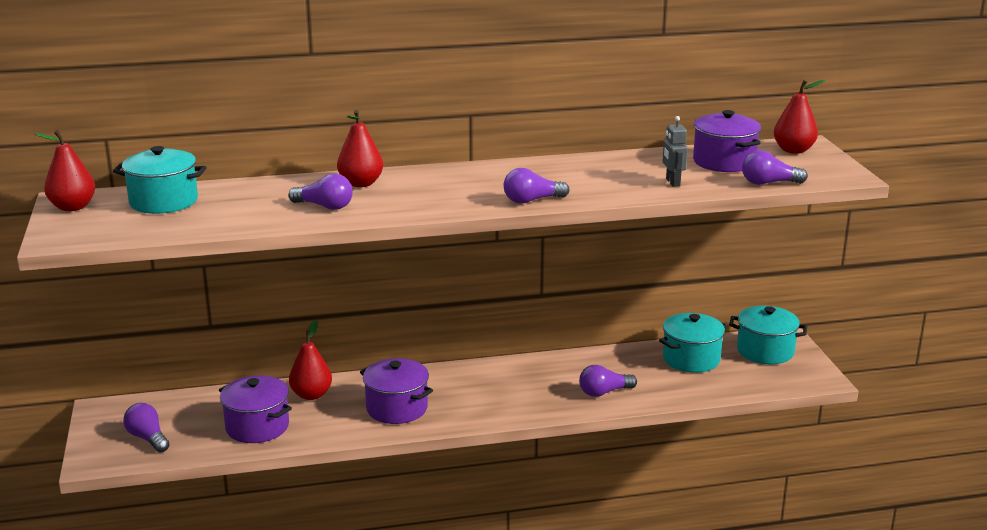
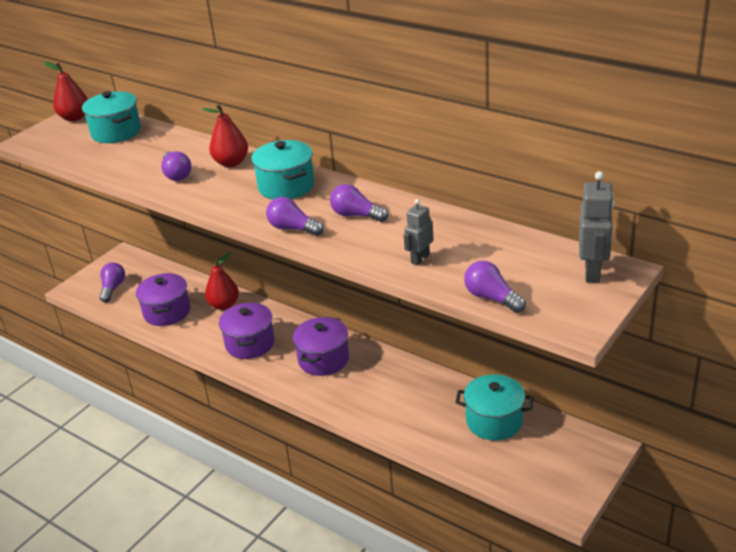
camera: 50 degrees right, 10 degrees up
purple light bulb [579,365,637,397] -> purple light bulb moved to [330,184,388,222]
purple pot [693,110,761,172] -> purple pot moved to [293,317,349,376]
turquoise pot [729,306,807,364] -> turquoise pot moved to [251,140,314,199]
red pear [774,80,825,154] -> grey robot [579,171,614,283]

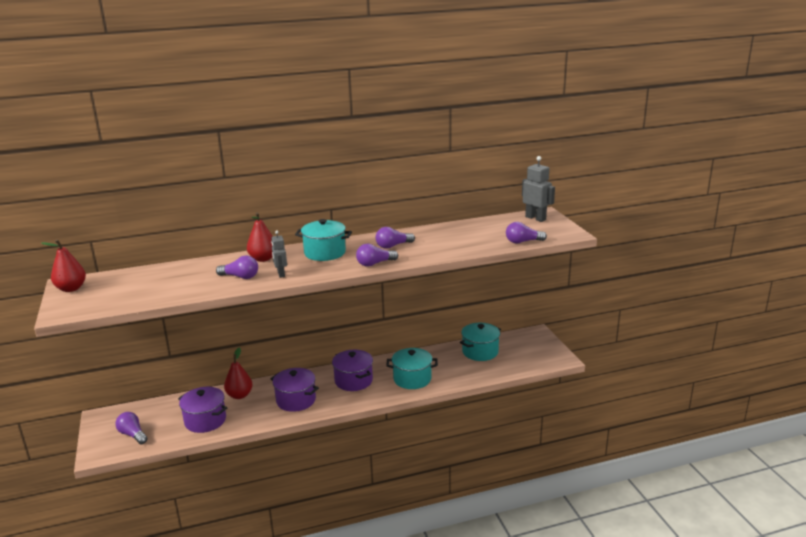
camera: 55 degrees left, 10 degrees down
turquoise pot [82,91,141,143] -> turquoise pot moved to [386,348,438,389]
grey robot [404,199,433,265] -> grey robot moved to [271,230,287,278]

